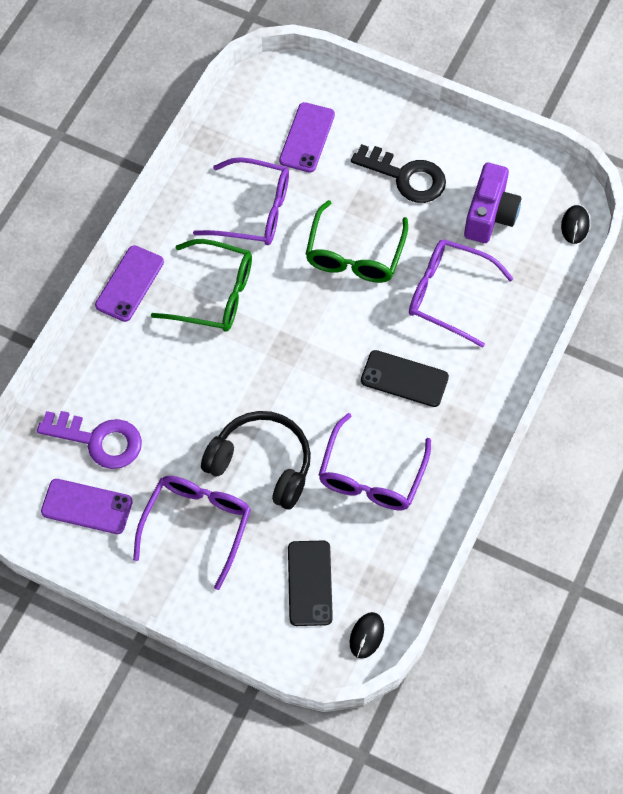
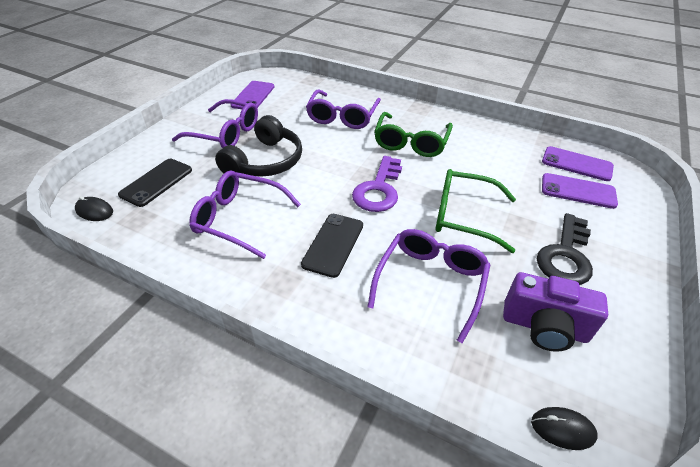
camera: 90 degrees right, 20 degrees down
purple key [37,411,142,469] -> purple key moved to [352,156,402,212]
purple phone [95,245,164,322] -> purple phone moved to [542,146,614,181]
purple glasses [193,157,289,245] -> purple glasses moved to [306,90,381,129]
black phone [288,541,333,626] -> black phone turned 60 degrees counterclockwise [118,159,192,207]

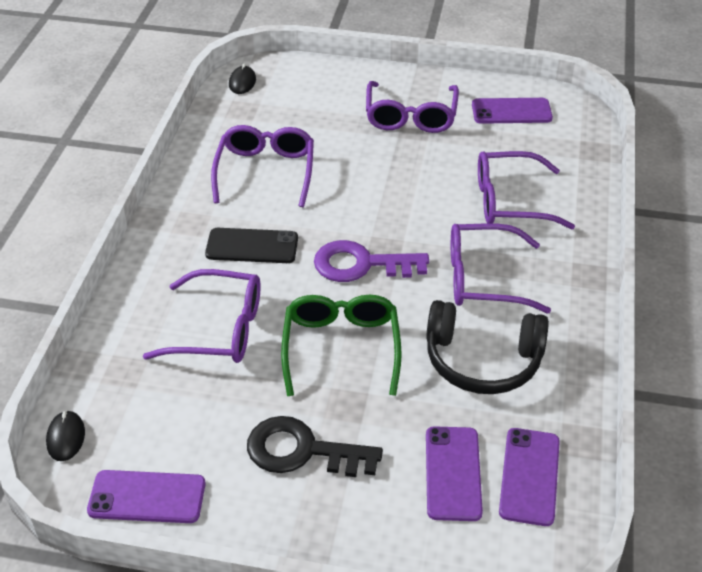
camera: 75 degrees right, 0 degrees up
black phone [118,159,192,207] -> none
black headphones [215,115,302,177] -> black headphones moved to [426,300,549,394]
green glasses [374,112,453,157] -> purple glasses [451,224,551,314]
purple camera [503,272,608,352] -> none
none -> purple phone [87,470,206,523]

